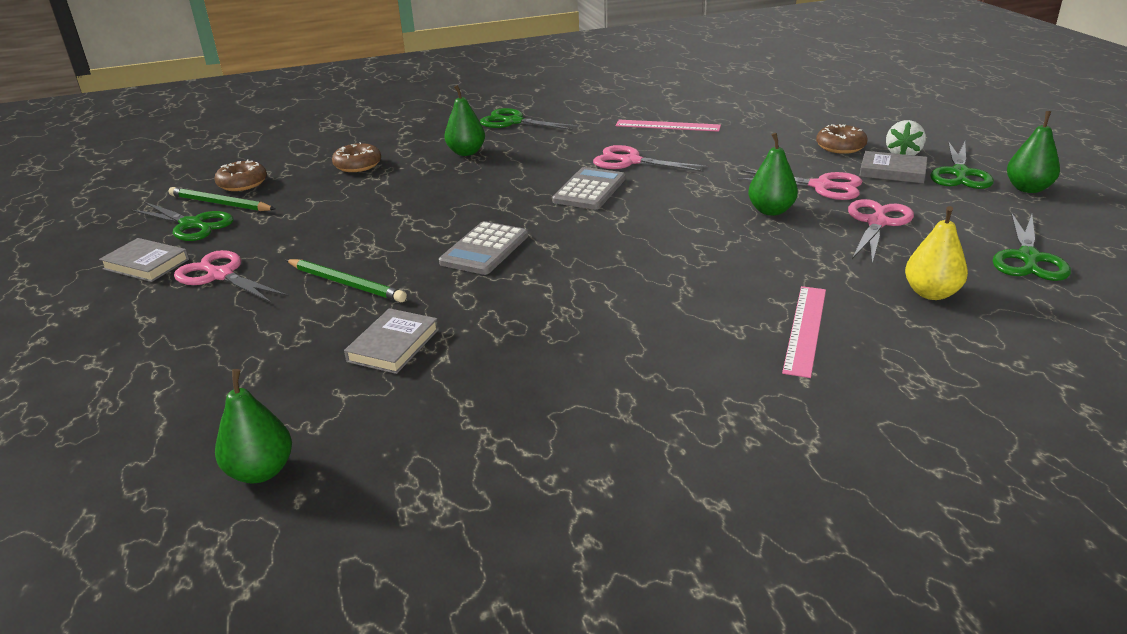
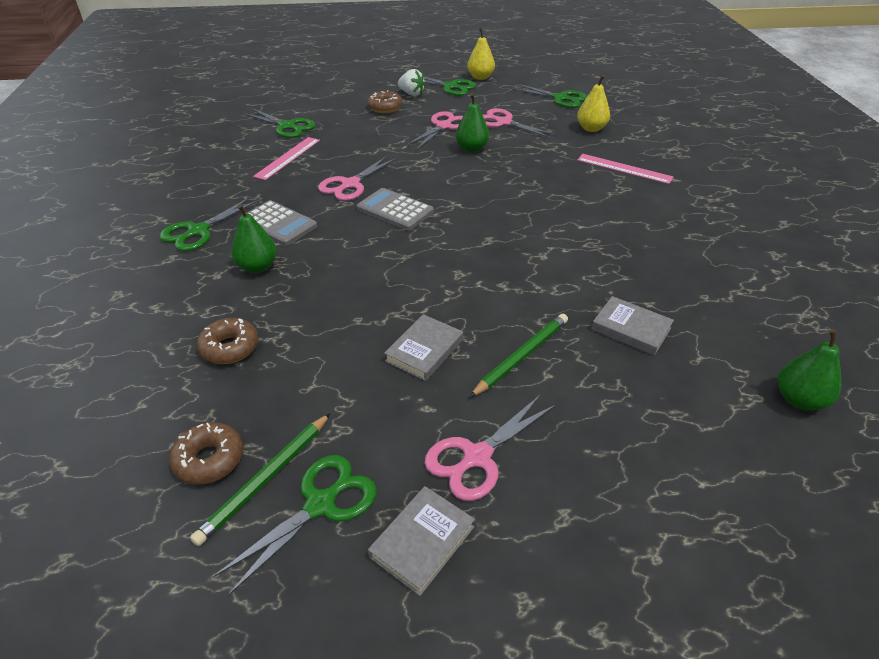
camera: 80 degrees left, 10 degrees up
grey calculator [439,221,528,275] -> grey calculator moved to [246,200,317,246]
grey book [860,151,927,183] -> grey book moved to [384,314,463,381]
green pear [1007,111,1060,193] -> yellow pear [467,28,495,80]
none -> green scissors [243,108,315,138]

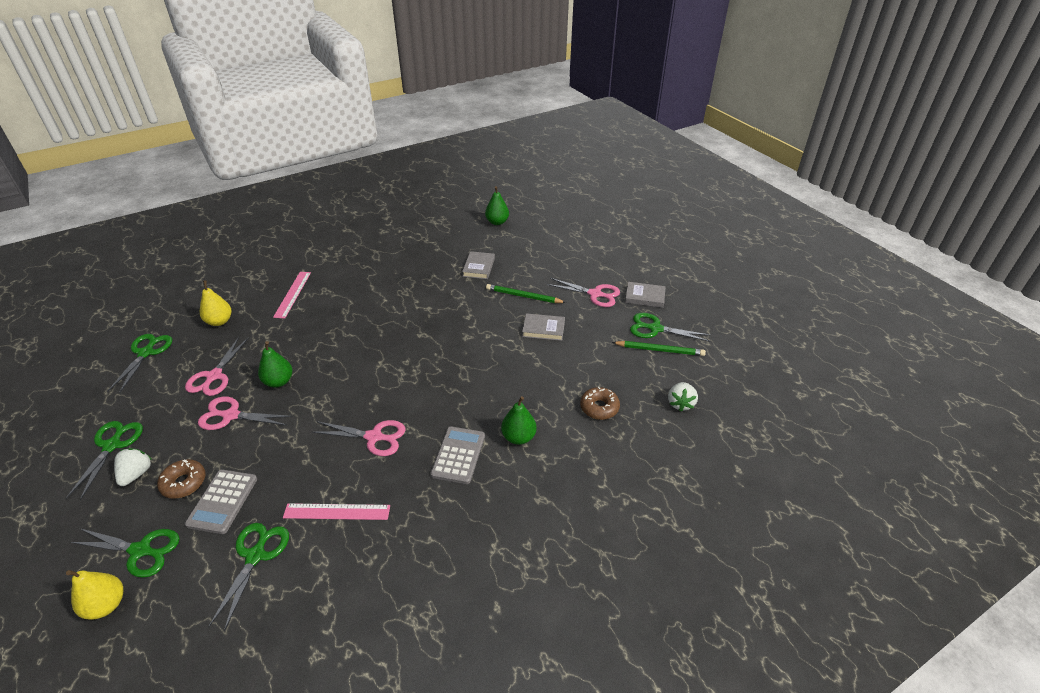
camera: 115 degrees left, 0 degrees up
green scissors [159,196,260,251] -> green scissors moved to [70,528,180,578]
brown donut [169,422,243,485] -> none
grey calculator [357,188,434,230] -> grey calculator moved to [185,469,257,534]
yellow pear [467,28,495,80] -> yellow pear moved to [66,570,123,620]
none -> white strawberry [668,382,698,412]

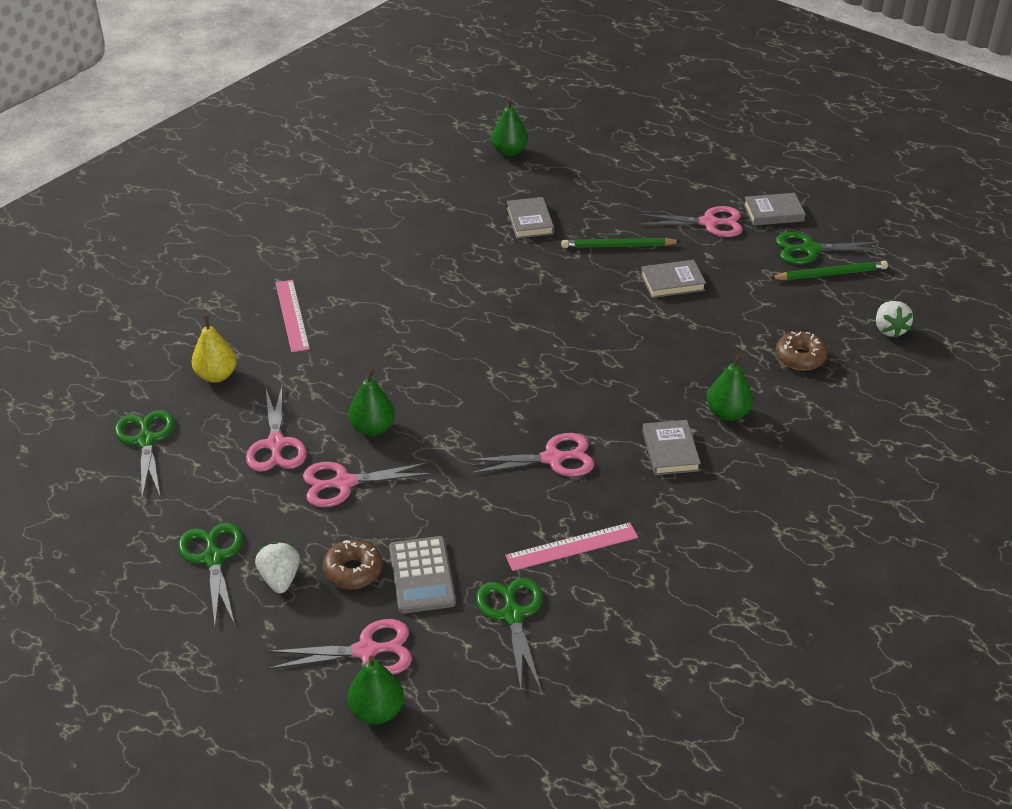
camera: 20 degrees left, 0 degrees up
yellow pear [66,570,123,620] -> green pear [348,655,404,724]
green scissors [70,528,180,578] -> pink scissors [268,619,412,674]
grey calculator [430,426,485,484] -> grey book [642,420,701,475]

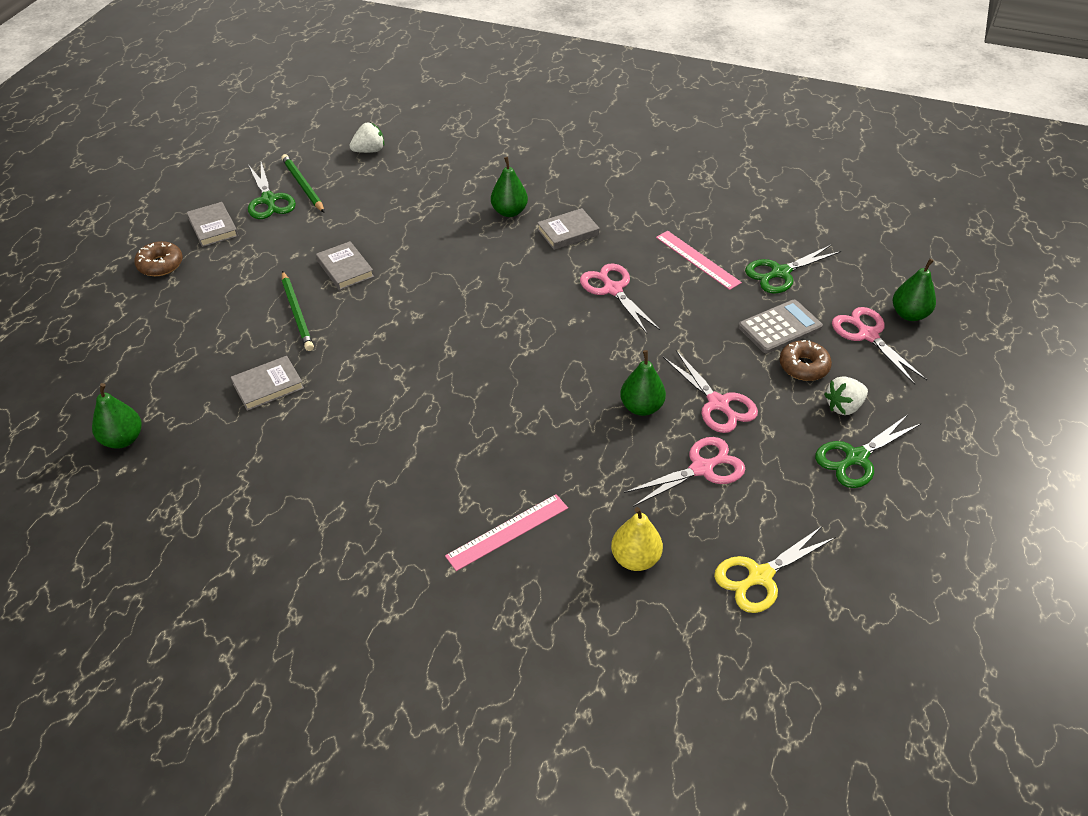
camera: 110 degrees left, 5 degrees up
green scissors [115,410,175,499] -> yellow scissors [714,526,836,613]
pink scissors [638,206,743,237] -> none
brown donut [775,331,828,370] -> brown donut moved to [134,241,183,276]

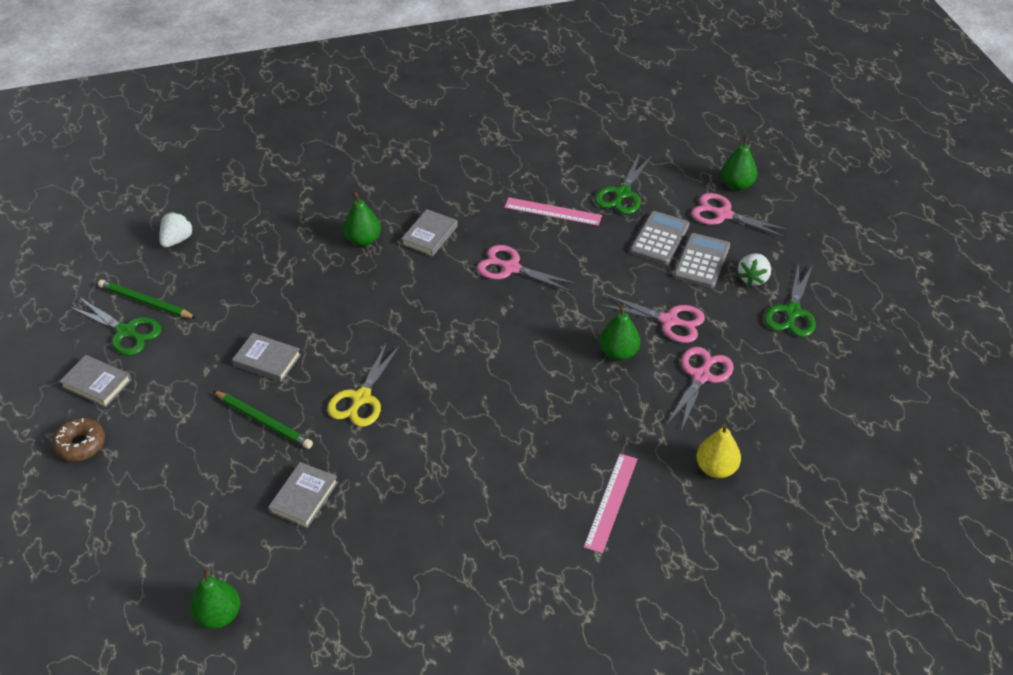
camera: 35 degrees left, 0 degrees up
yellow scissors [714,526,836,613] -> yellow scissors moved to [327,342,400,427]
brown donut [780,340,832,381] -> grey calculator [674,233,730,288]

